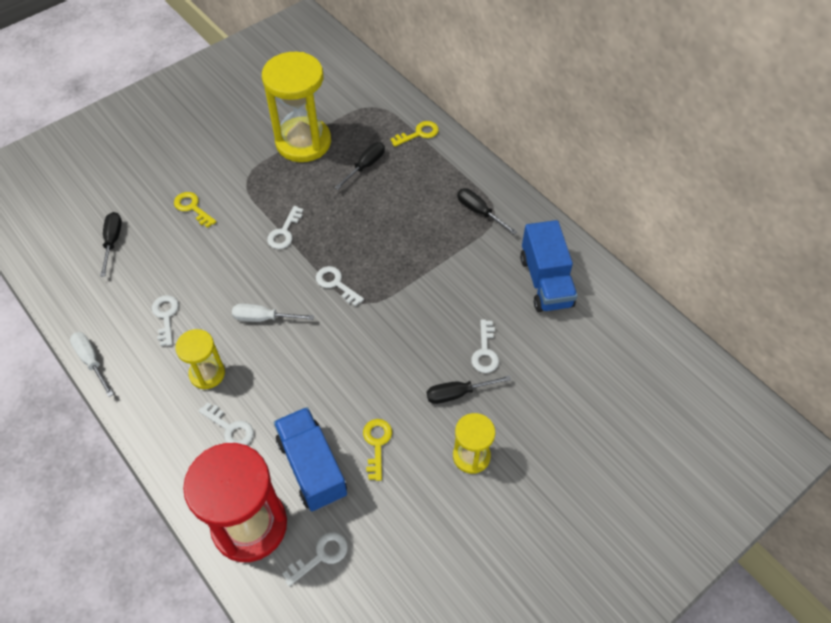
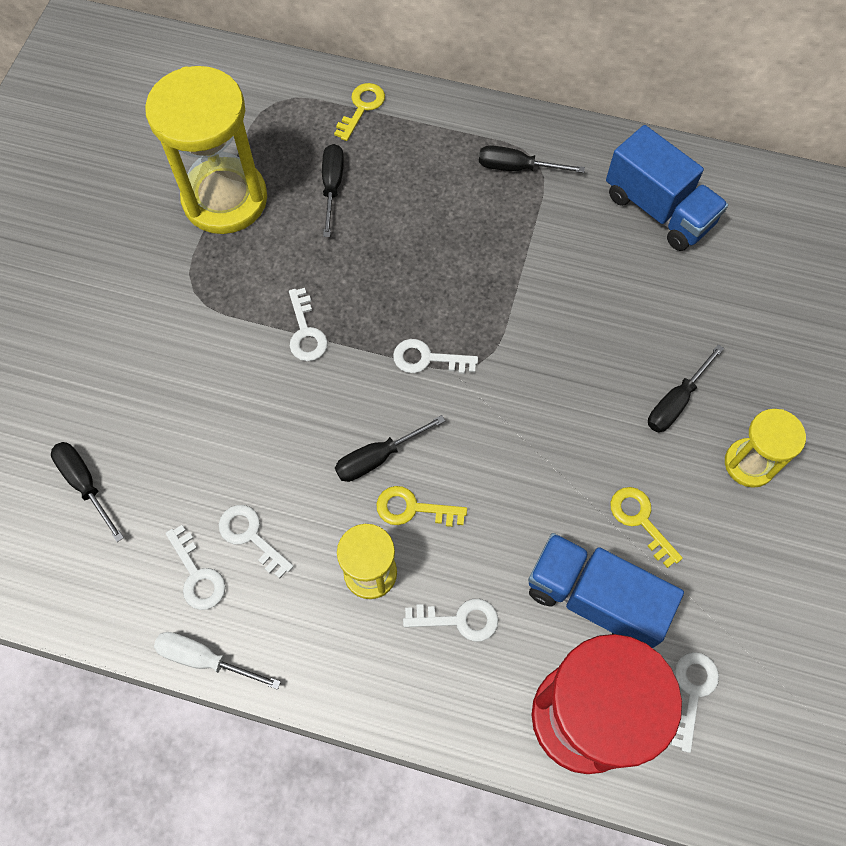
camera: 35 degrees left, 10 degrees up
yellow key [174,192,216,228] -> yellow key moved to [376,486,467,527]
white screwdriver [232,304,314,322] -> black screwdriver [335,415,445,482]
white key [471,320,499,373] -> white key moved to [166,525,226,610]

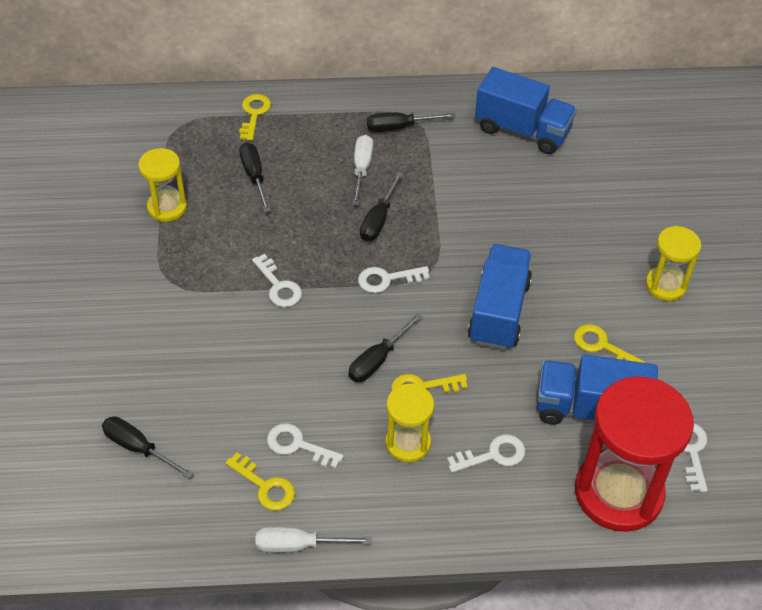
camera: 20 degrees left, 15 degrees down
yellow hourglass [145,66,267,234] -> yellow hourglass [138,148,187,222], size x0.53
white key [166,525,226,610] -> yellow key [225,453,295,510]
black screwdriver [648,344,724,432] -> black screwdriver moved to [360,172,403,241]
none -> white screwdriver [353,135,373,205]
none -> blue truck [468,244,532,350]

